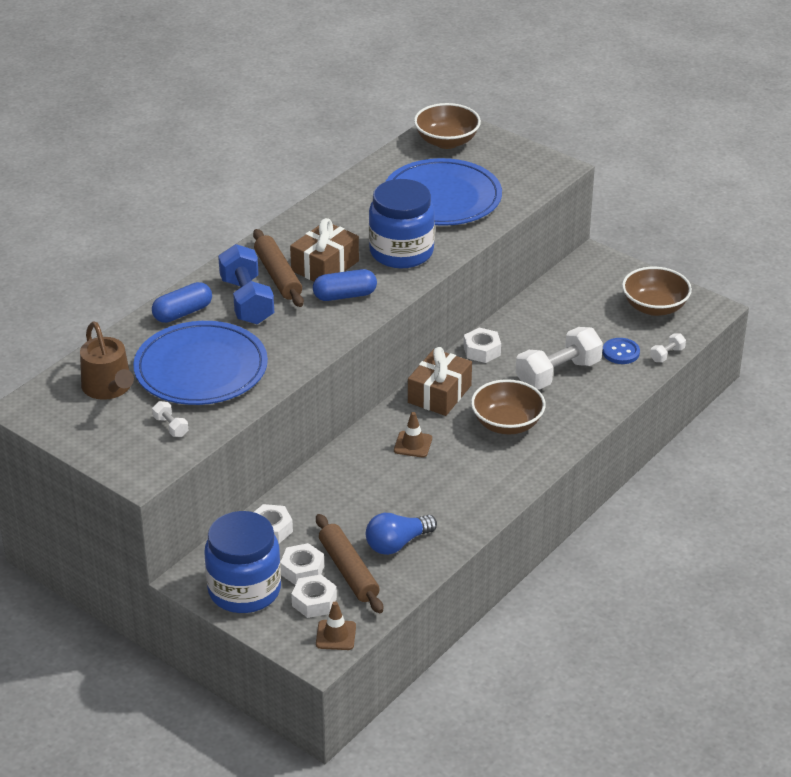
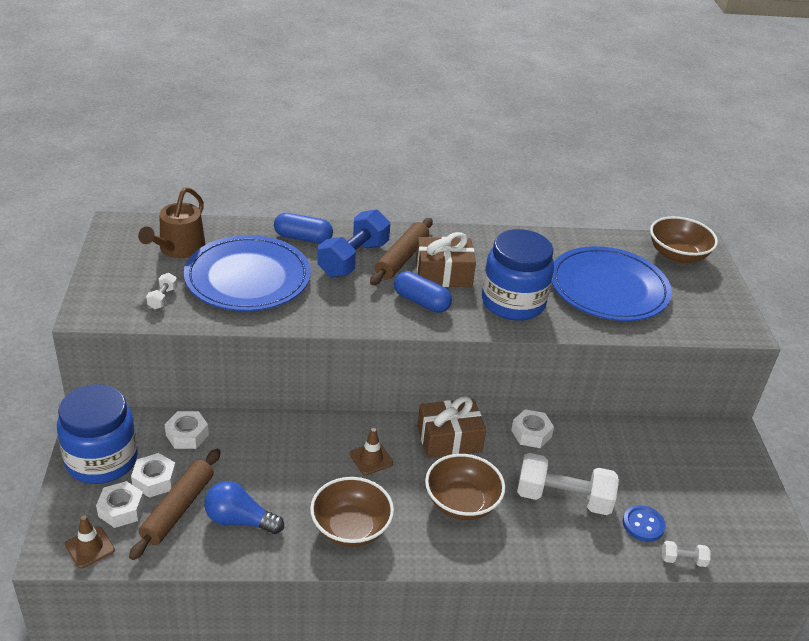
camera: 45 degrees right, 0 degrees up
brown bowl [622,267,692,316] -> brown bowl moved to [310,477,394,547]

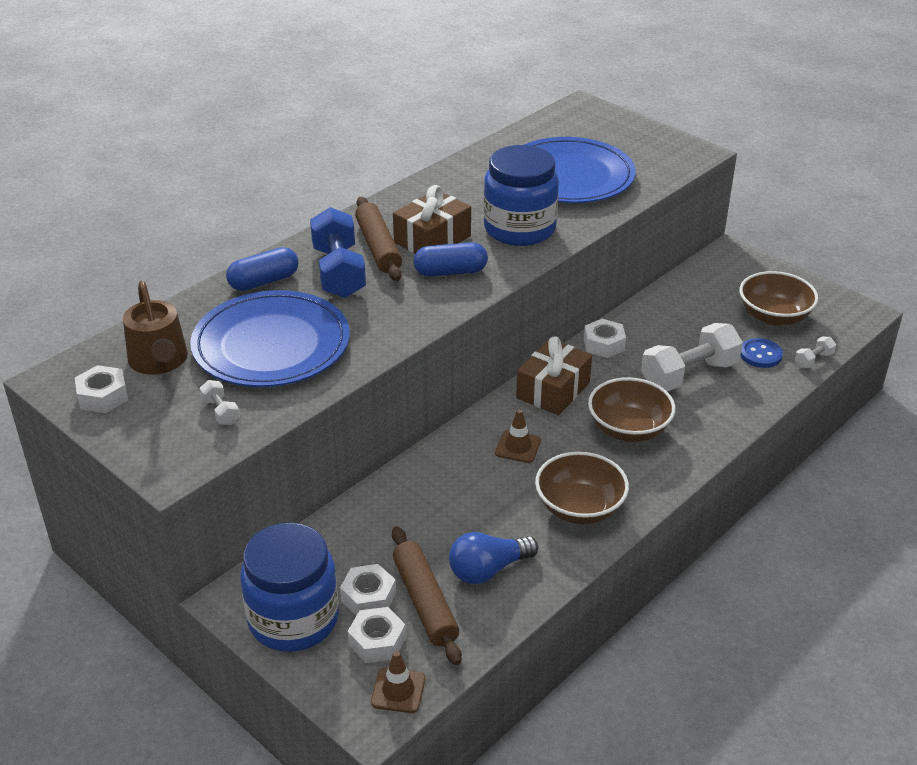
camera: 40 degrees left, 0 degrees up
white nut [165,411,209,449] -> white nut moved to [75,365,128,413]
brown bowl [650,216,718,263] -> brown bowl moved to [740,271,818,326]

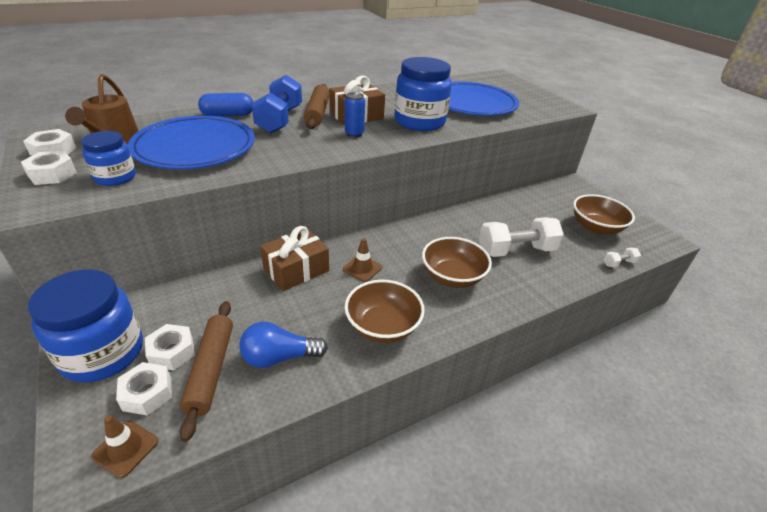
camera: 15 degrees right, 0 degrees up
white dumbbell [200,380,240,425] -> blue jar [81,131,136,186]
blue capsule [414,242,488,277] -> blue can [345,92,365,138]
brown gift [516,336,592,415] -> brown gift moved to [260,226,329,291]
white nut [584,319,626,358] -> white nut moved to [21,151,77,185]
blue button [740,338,783,368] -> none

